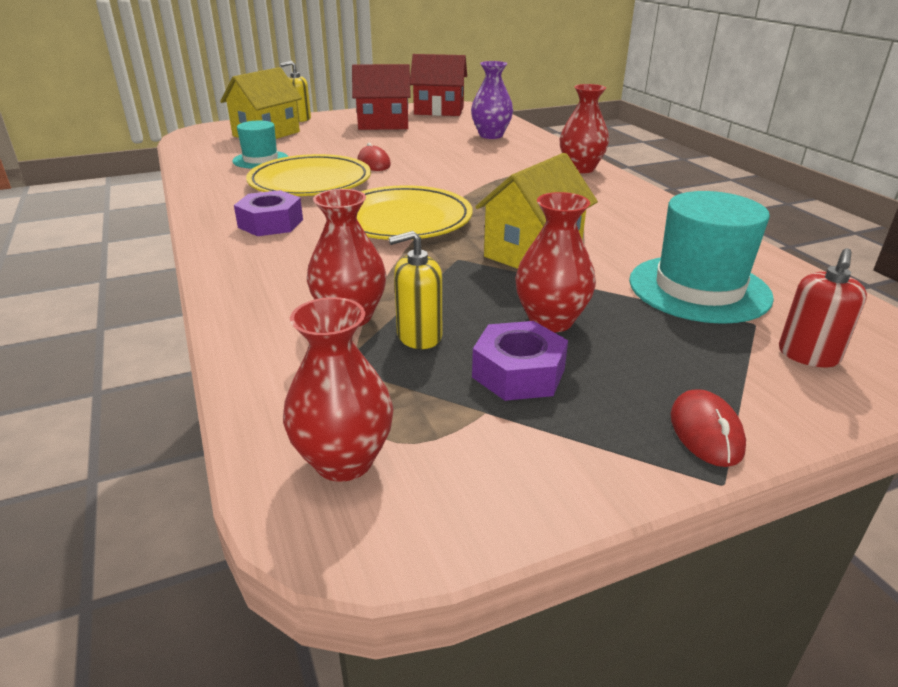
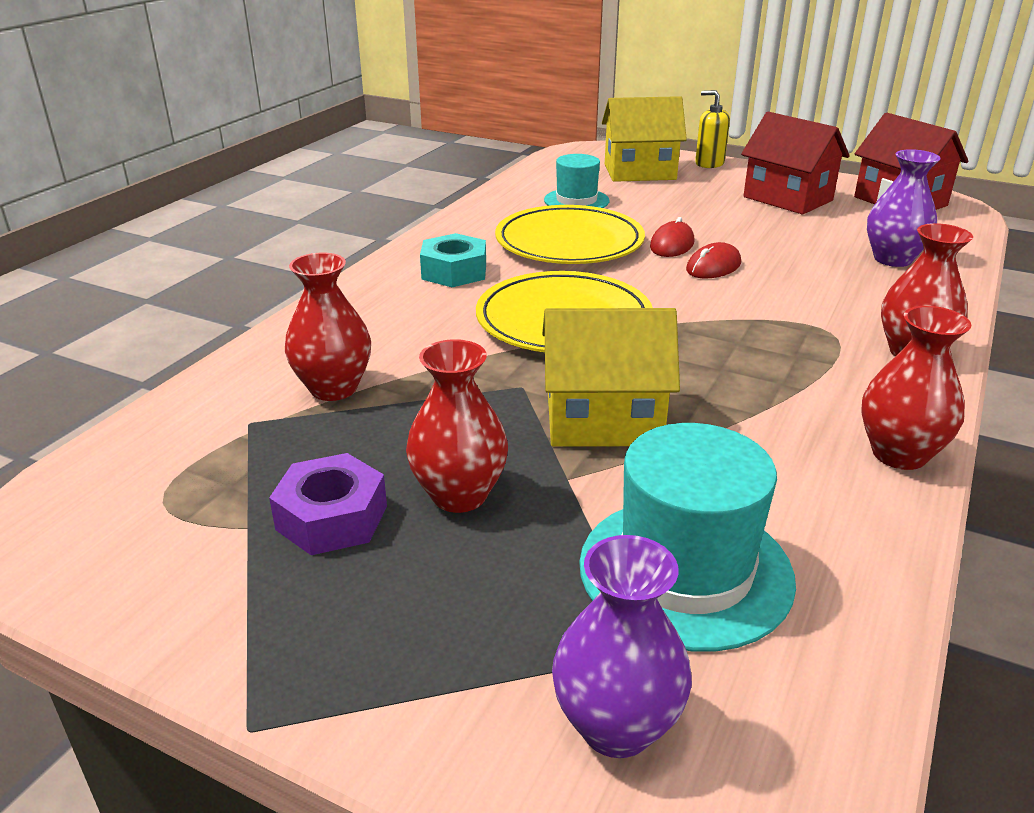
camera: 50 degrees right, 0 degrees up
purple nut [234,190,303,236] -> turquoise nut [420,233,486,287]
red vase [283,297,393,482] -> red vase moved to [861,306,971,470]
yellow soap dispenser [388,231,442,349] -> none
red mouse [671,389,746,467] -> red mouse moved to [686,242,741,278]
red soap dispenser [779,248,867,367] -> purple vase [552,535,692,758]

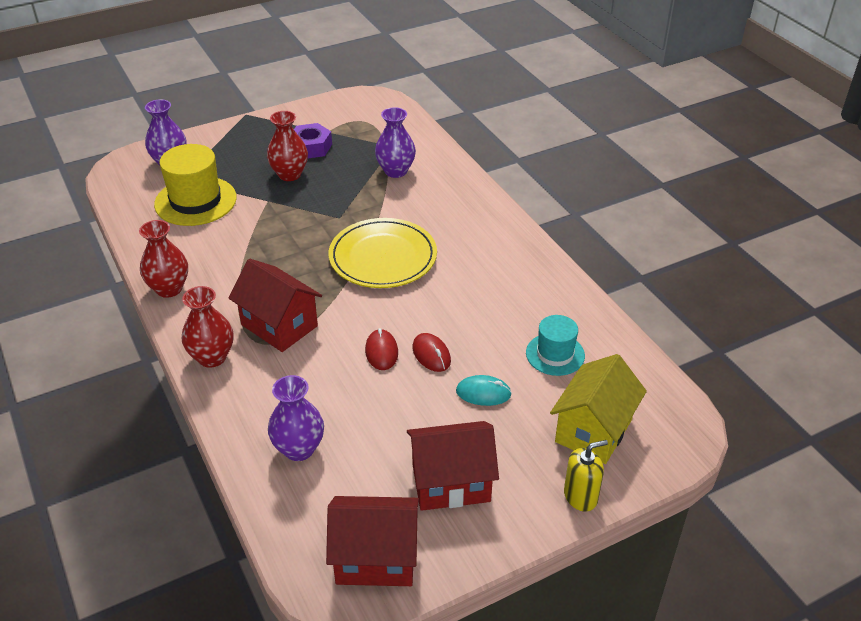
camera: 125 degrees right, 10 degrees up
red vase [285,253,371,401] -> purple vase [375,107,416,178]
turquoise nut [420,233,486,287] -> none
yellow plate [495,205,645,264] -> none
yellow house [542,308,680,447] -> none
turquoise hat [579,423,796,652] -> yellow hat [154,144,237,226]
none -> red house [229,259,322,352]
none -> turquoise mouse [456,375,512,406]

